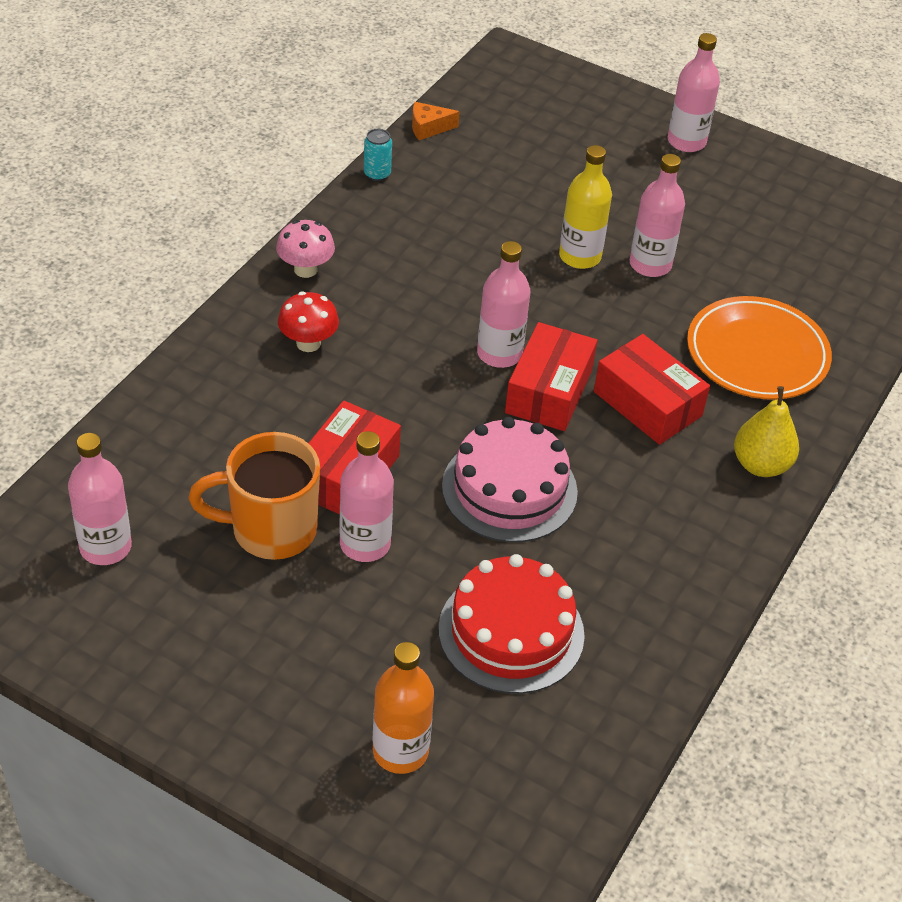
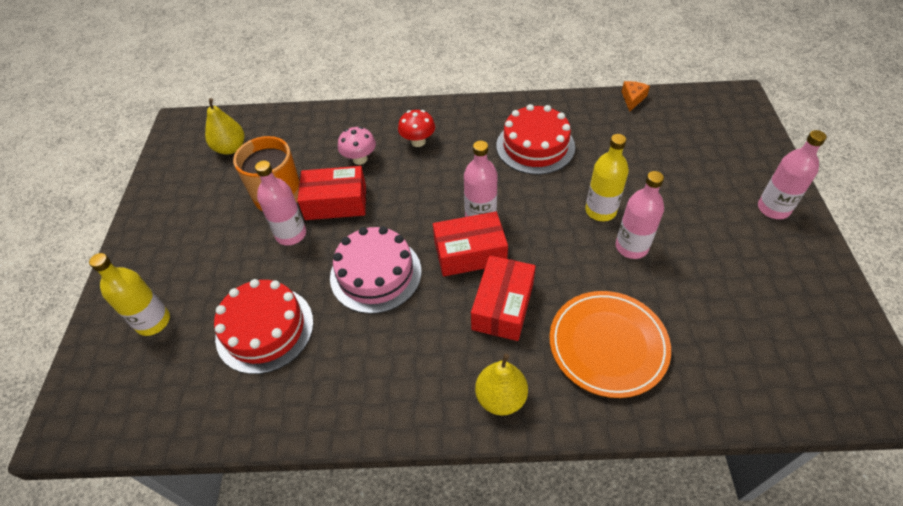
camera: 65 degrees right, 5 degrees up
pink bottle [68,433,132,565] -> yellow pear [205,98,244,155]
pink mushroom [276,220,335,278] -> pink mushroom moved to [338,126,376,165]
turquoise can [364,129,392,181] -> none
orange bottle [373,642,434,774] -> yellow bottle [89,253,170,336]
orange cheese [412,102,460,140] -> orange cheese turned 60 degrees clockwise [622,81,650,112]
none -> red cake [496,104,575,174]

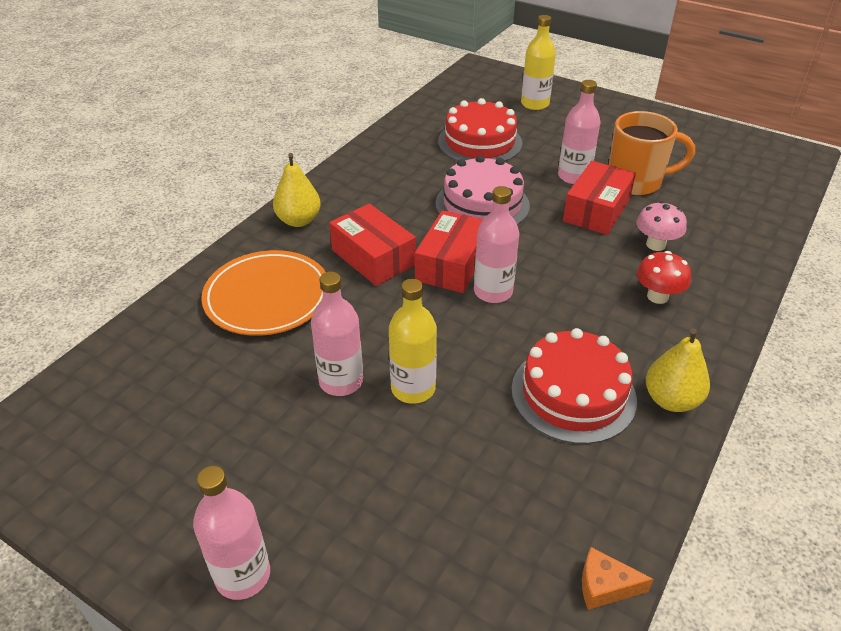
camera: 120 degrees right, 10 degrees down
yellow pear [205,98,244,155] -> yellow pear moved to [646,328,710,412]
orange cheese [622,81,650,112] -> orange cheese turned 135 degrees clockwise [582,547,654,610]

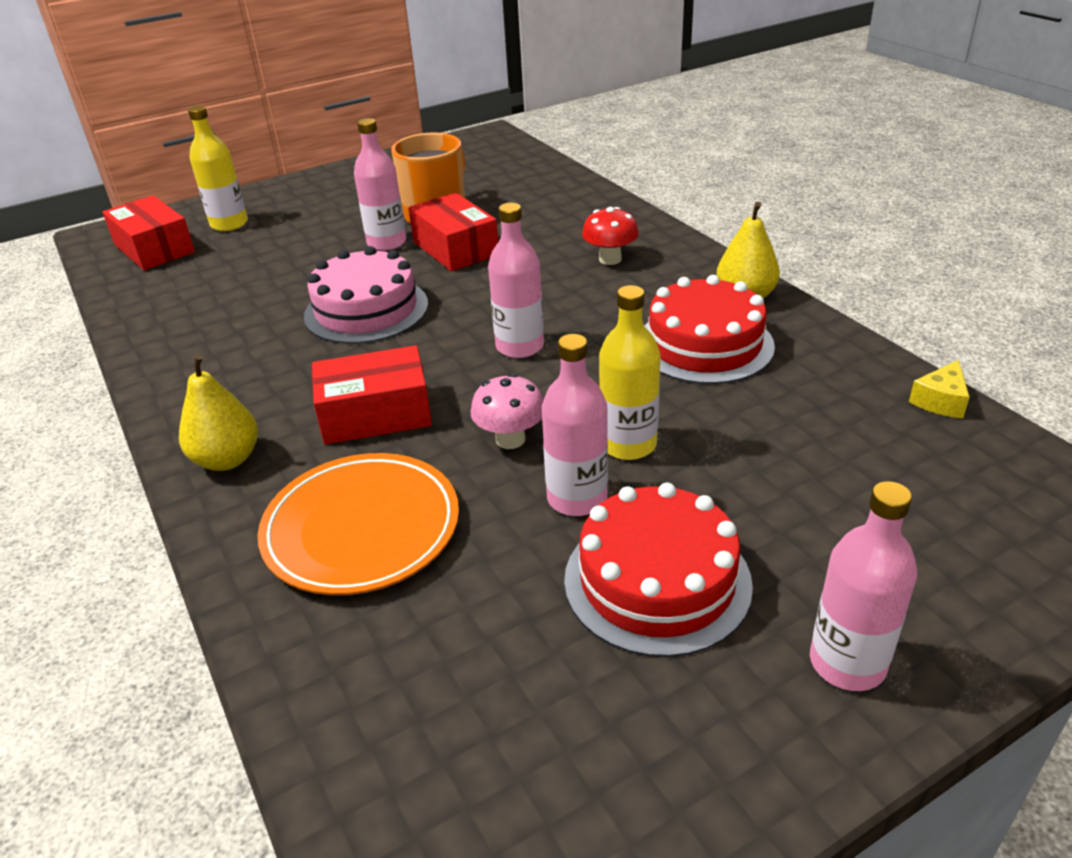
camera: 60 degrees left, 5 degrees down
red box [415,210,483,293] -> red box moved to [103,195,195,270]
red cake [438,98,522,162] -> red cake moved to [564,483,753,657]
orange cheese [582,547,654,610] -> yellow cheese [909,360,970,418]
pink mushroom [636,201,687,251] -> pink mushroom moved to [471,373,544,449]

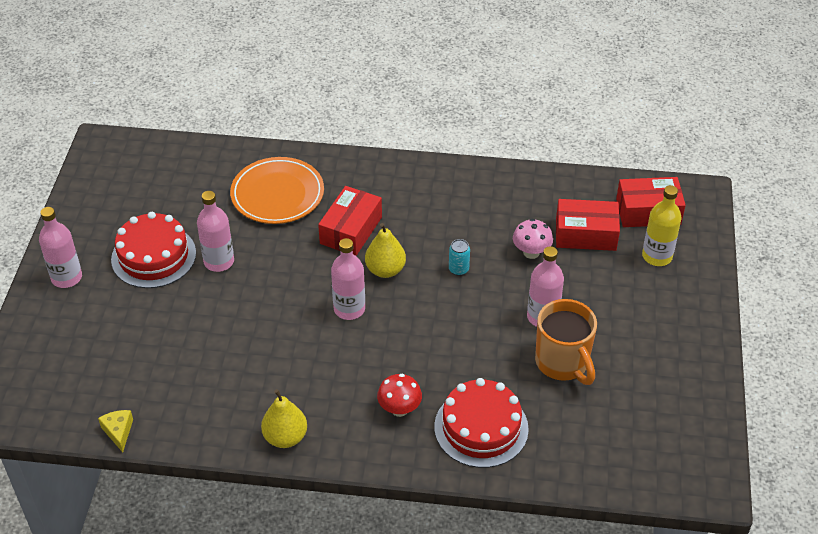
camera: 125 degrees right, 10 degrees up
yellow pear [179,354,258,471] -> yellow pear moved to [365,223,406,278]
pink cake [304,246,428,344] -> turquoise can [449,239,470,276]
red box [408,193,498,271] -> red box moved to [556,199,620,251]
pink mushroom [471,373,544,449] -> pink mushroom moved to [513,219,553,259]
yellow bottle [599,285,661,460] -> none
red cake [644,275,775,384] -> red cake moved to [434,378,529,468]

